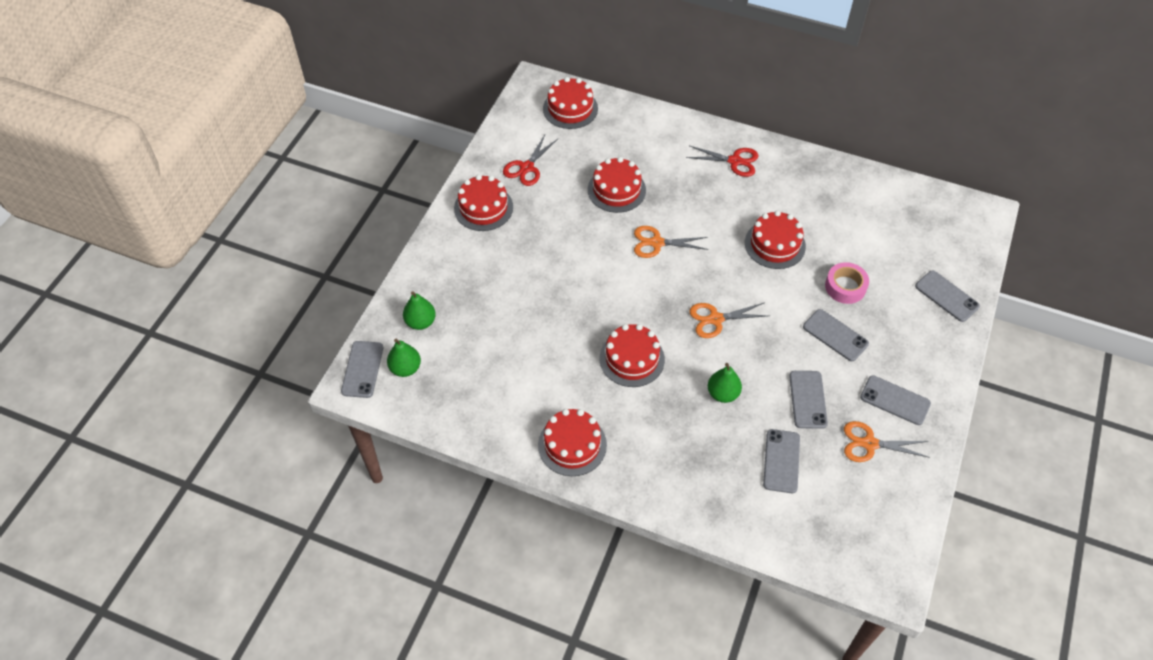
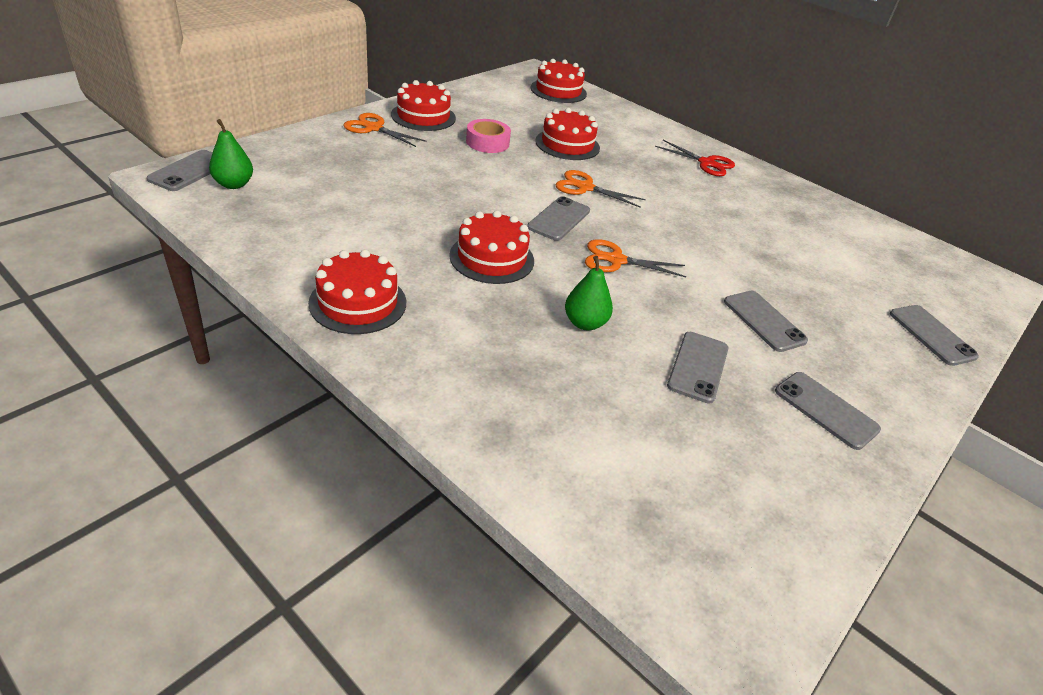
camera: 15 degrees right, 15 degrees down
green pear [403,291,436,330] -> none
red scissors [503,135,559,186] -> none
red cake [745,210,806,269] -> none
grey phone [763,429,800,493] -> grey phone moved to [527,196,590,241]
pink tape [825,262,869,304] -> pink tape moved to [466,119,511,153]
orange scissors [844,421,930,462] -> orange scissors moved to [343,113,427,147]

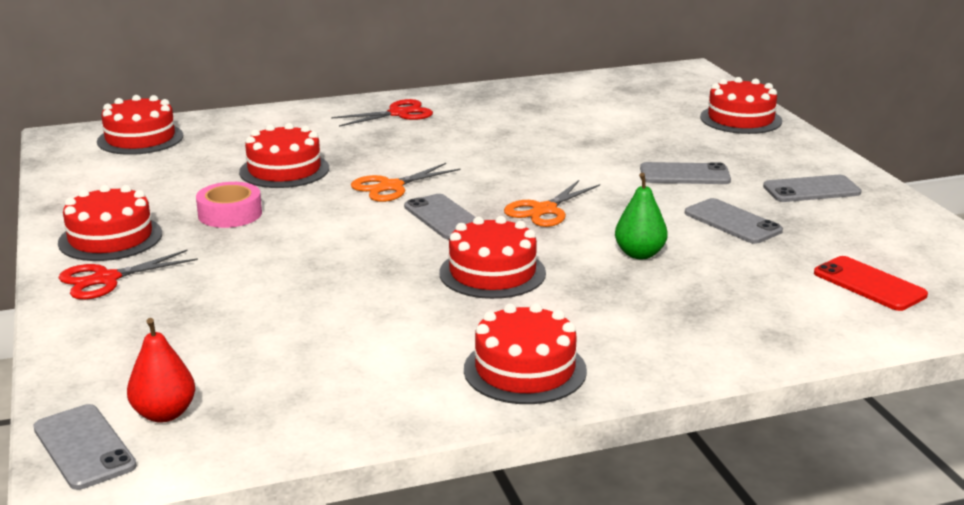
camera: 55 degrees left, 15 degrees down
green pear [209,119,253,189] -> red pear [127,318,195,422]
orange scissors [343,113,427,147] -> red scissors [59,250,198,300]
grey phone [890,305,979,366] -> red cake [700,77,782,134]
none -> red phone [814,256,928,311]

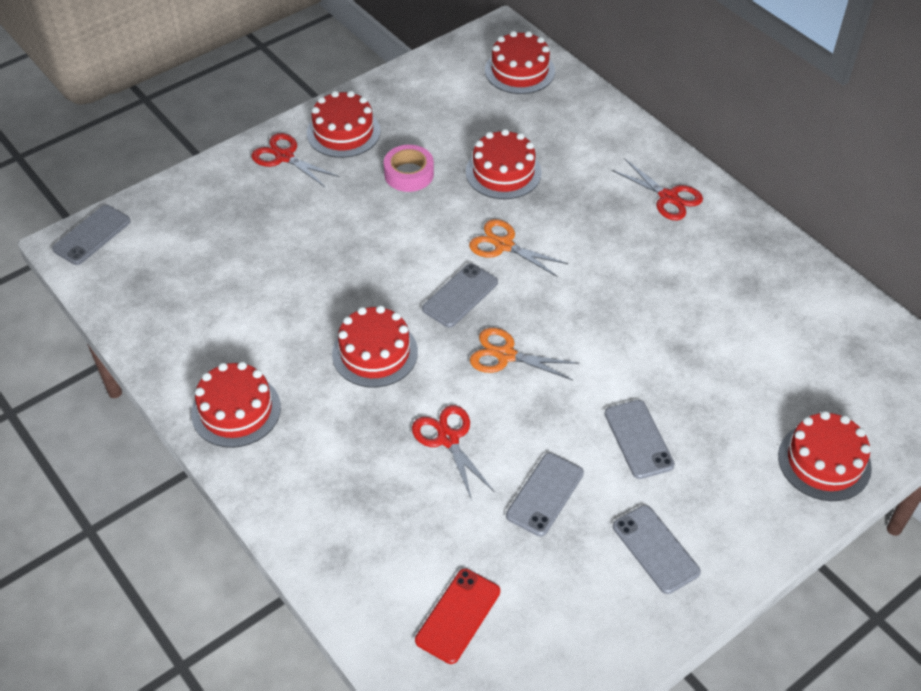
camera: 70 degrees right, 25 degrees up
red pear [127,318,195,422] -> none
green pear [615,173,668,259] -> red scissors [412,405,494,500]

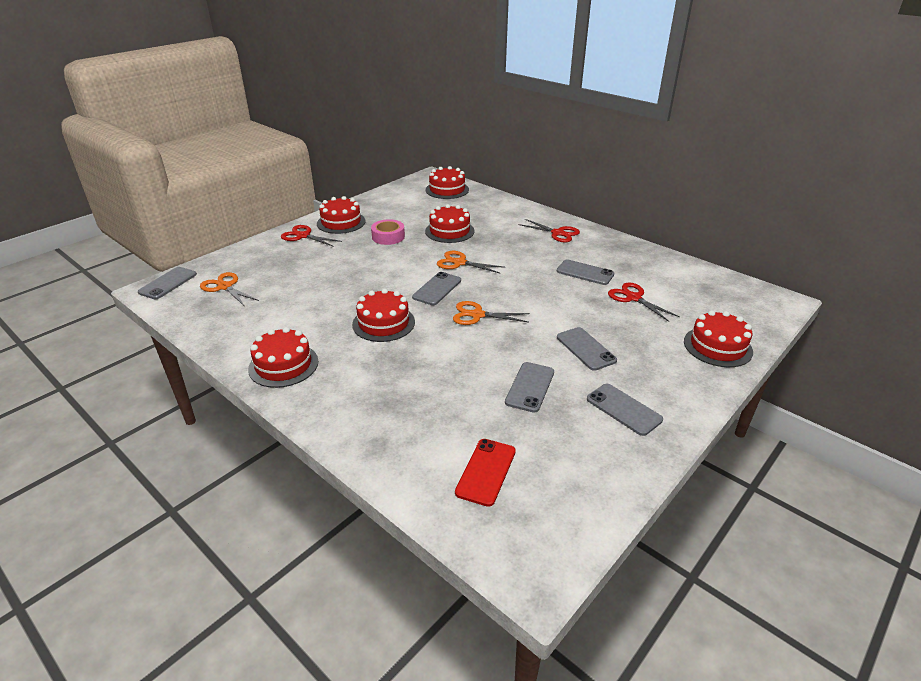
camera: 10 degrees left, 15 degrees down
red scissors [412,405,494,500] -> red scissors moved to [608,282,680,322]
none -> orange scissors [200,272,259,307]
none -> grey phone [557,259,614,285]

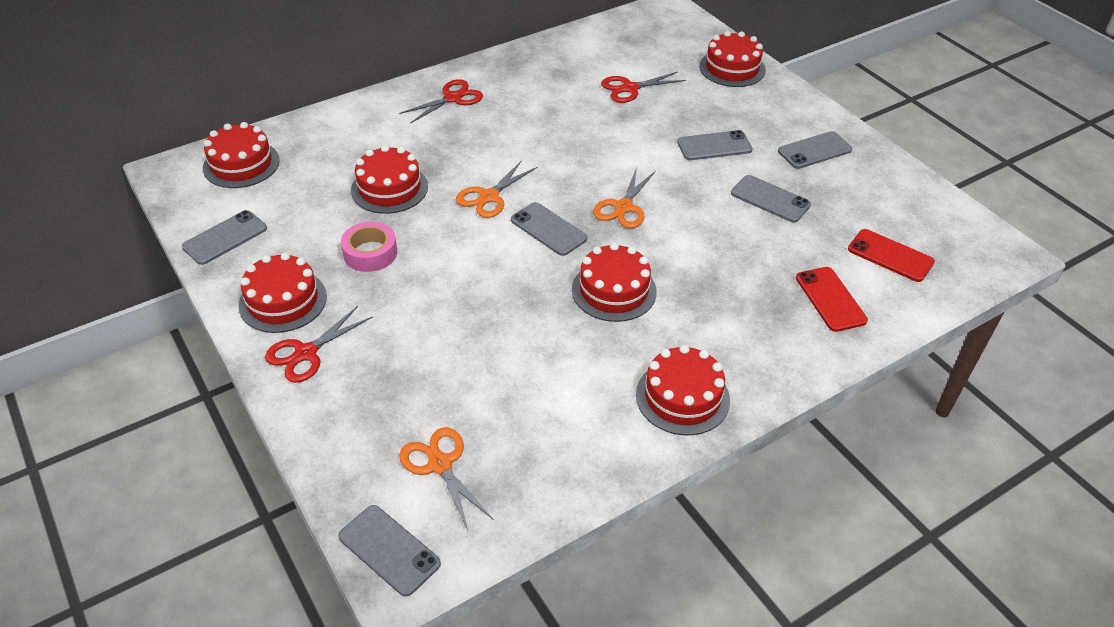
camera: 75 degrees left, 10 degrees up
orange scissors [200,272,259,307] -> orange scissors turned 90 degrees clockwise [399,427,494,530]
grey phone [557,259,614,285] -> grey phone moved to [182,210,267,265]
none -> red phone [796,267,868,332]

